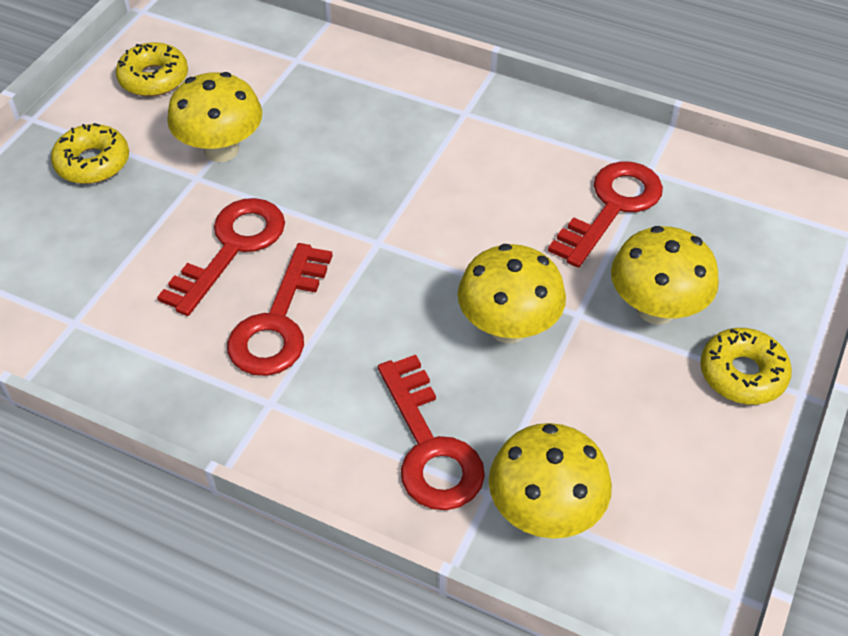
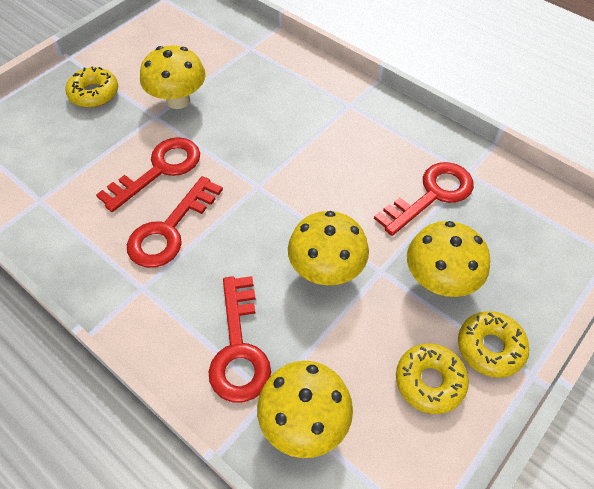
camera: 15 degrees right, 5 degrees up
yellow donut [116,42,188,96] -> yellow donut moved to [396,344,469,414]

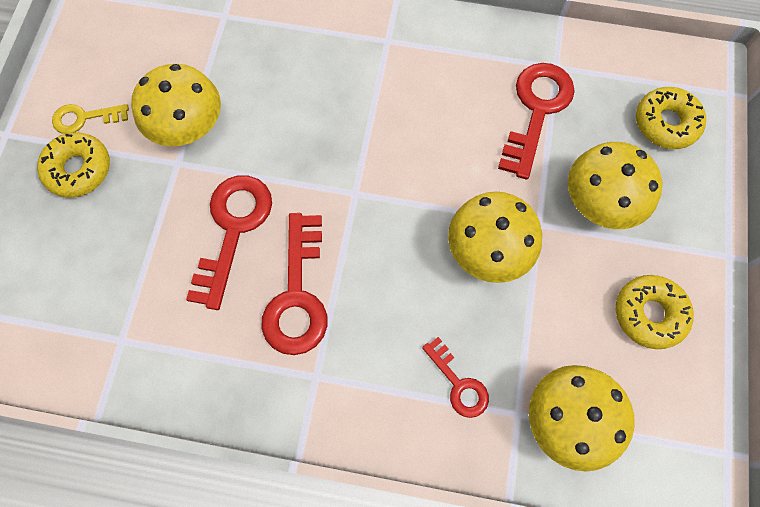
camera: 30 degrees left, 15 degrees up
red key [208,276,271,402] -> red key [422,337,489,418], size x0.57
yellow donut [458,311,530,378] -> yellow donut moved to [636,87,706,149]
none -> yellow key [52,104,129,134]

